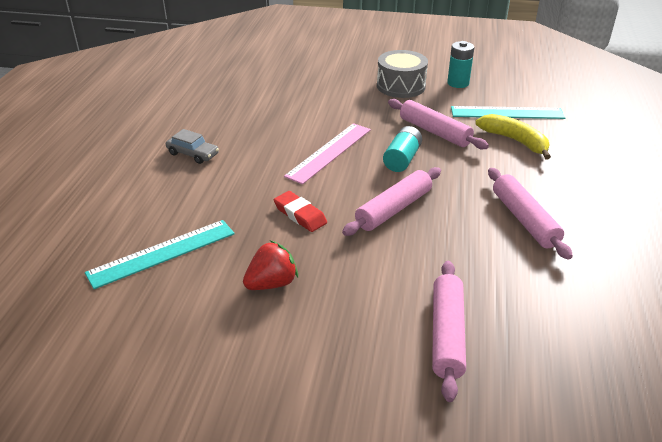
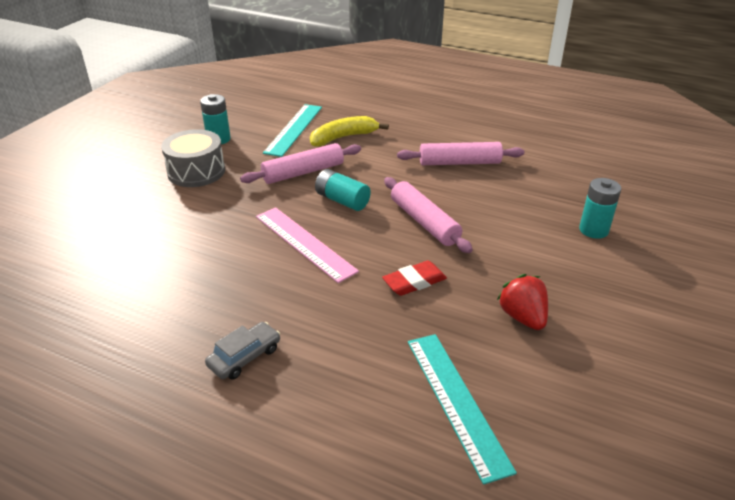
camera: 75 degrees left, 0 degrees up
pink rolling pin [432,261,466,402] -> turquoise battery [579,178,621,239]

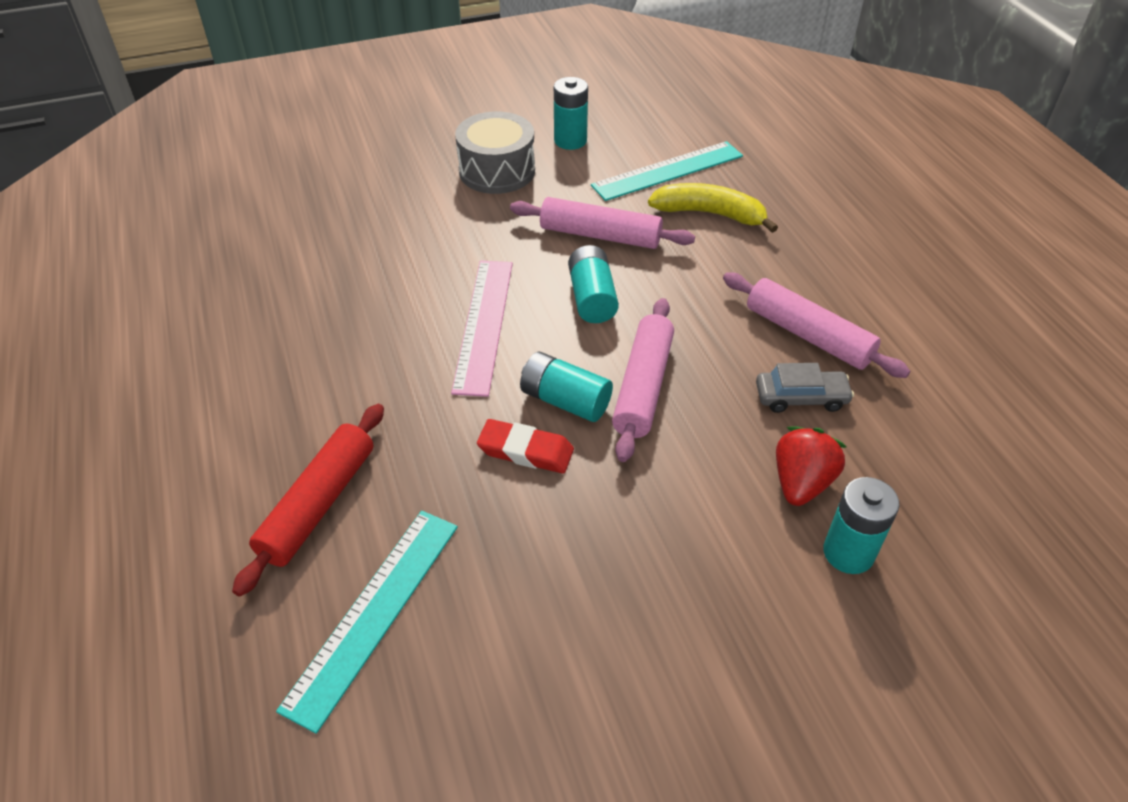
camera: 45 degrees right, 10 degrees up
grey car [205,322,280,380] -> grey car moved to [756,363,854,413]
red strawberry [497,274,548,330] -> red strawberry moved to [776,426,847,506]
none -> red rolling pin [232,404,384,597]
none -> turquoise battery [520,352,613,422]

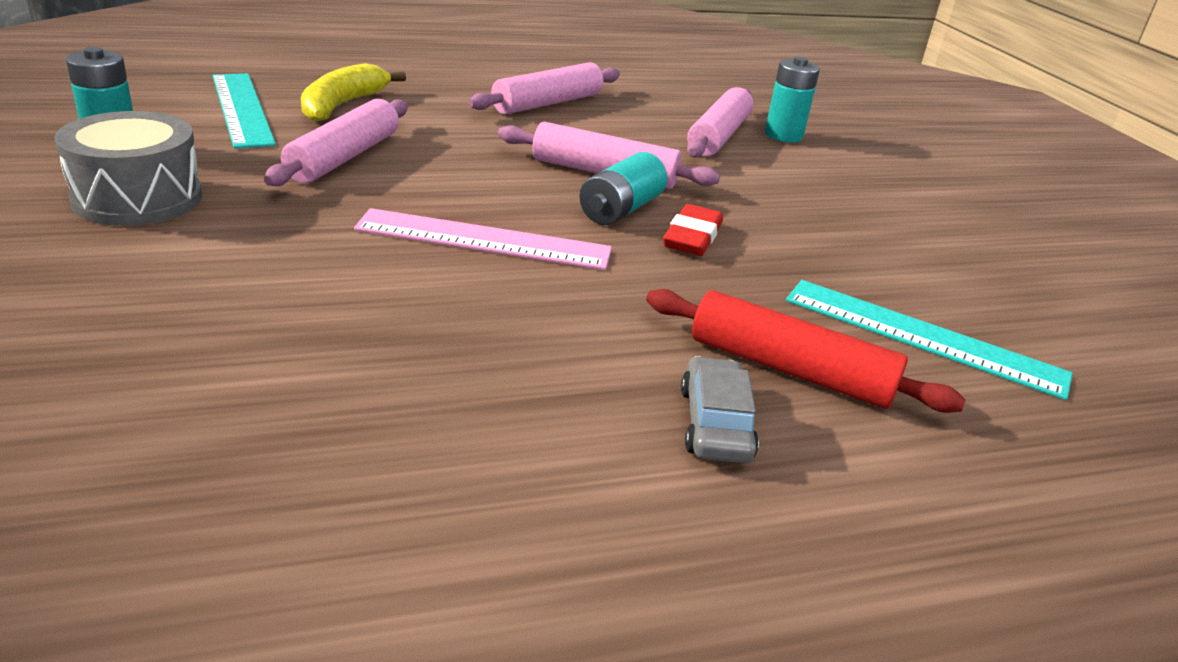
camera: 90 degrees left, 15 degrees down
turquoise battery [568,245,619,323] -> none
grey car [756,363,854,413] -> grey car moved to [681,356,759,463]
red strawberry [776,426,847,506] -> pink rolling pin [687,87,753,157]

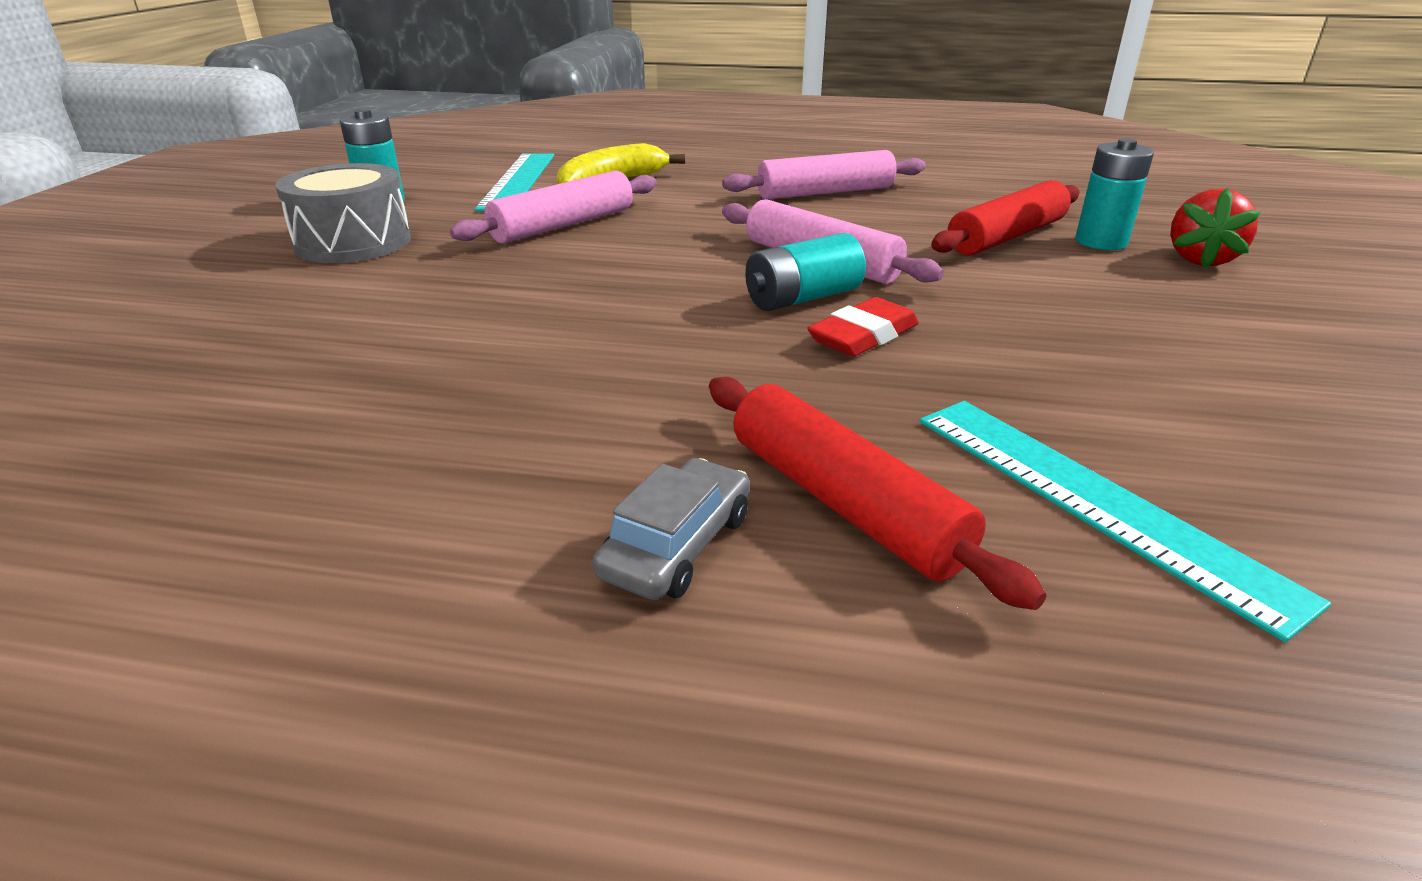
camera: 30 degrees right, 0 degrees up
pink ruler [354,208,612,270] -> none
pink rolling pin [687,87,753,157] -> red rolling pin [931,180,1080,255]
none -> red strawberry [1170,188,1261,268]

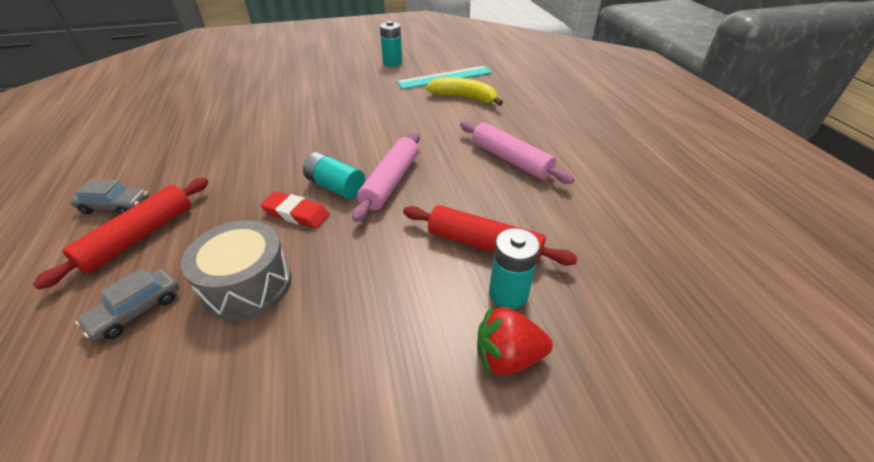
camera: 65 degrees right, 10 degrees up
grey drum [276,163,411,263] -> grey drum moved to [181,220,292,321]
pink rolling pin [450,170,657,244] -> none
turquoise ruler [920,401,1331,642] -> grey car [75,268,179,341]

